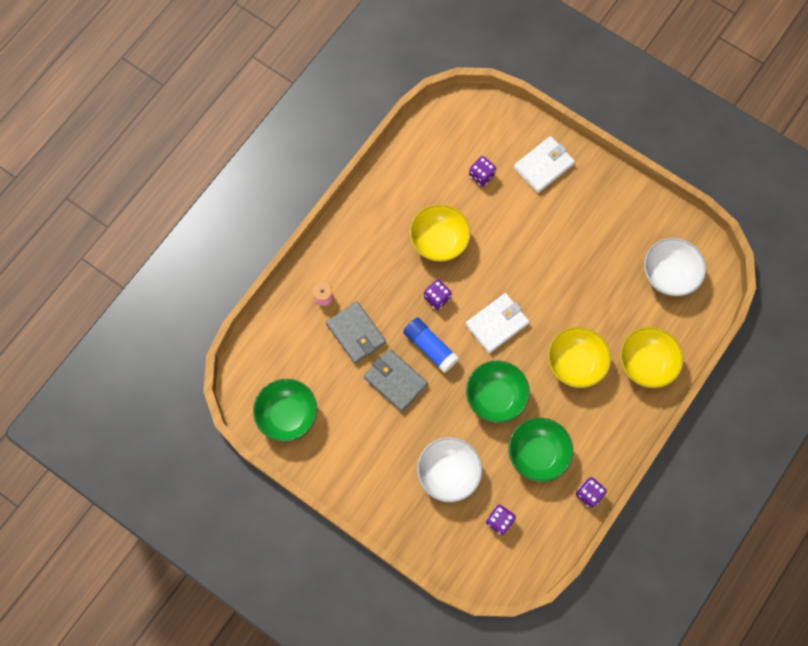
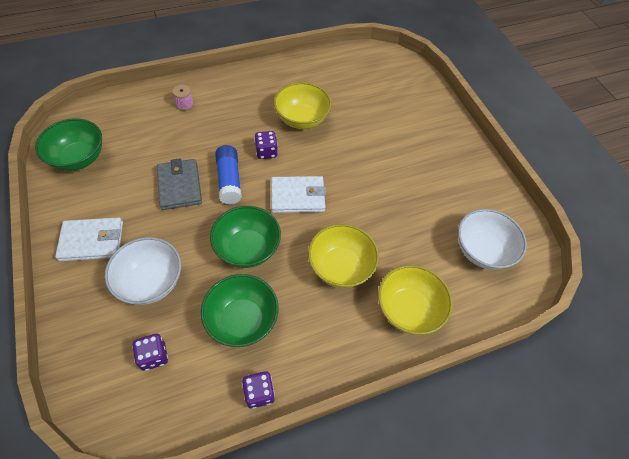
camera: 30 degrees right, 15 degrees down
grey wallet [326,301,386,364] -> none
purple dice [469,156,496,187] -> none
white wallet [514,136,575,193] -> white wallet moved to [55,218,123,262]

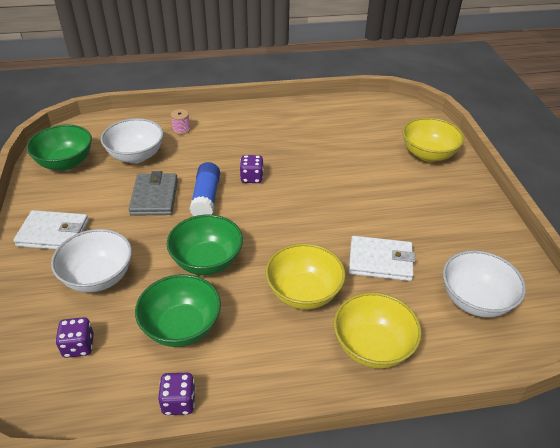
camera: 15 degrees right, 15 degrees down
white wallet [271,176,326,213] -> white wallet moved to [349,236,415,281]
yellow bowl [274,82,331,129] -> yellow bowl moved to [402,117,464,162]
none -> white bowl [101,118,163,163]

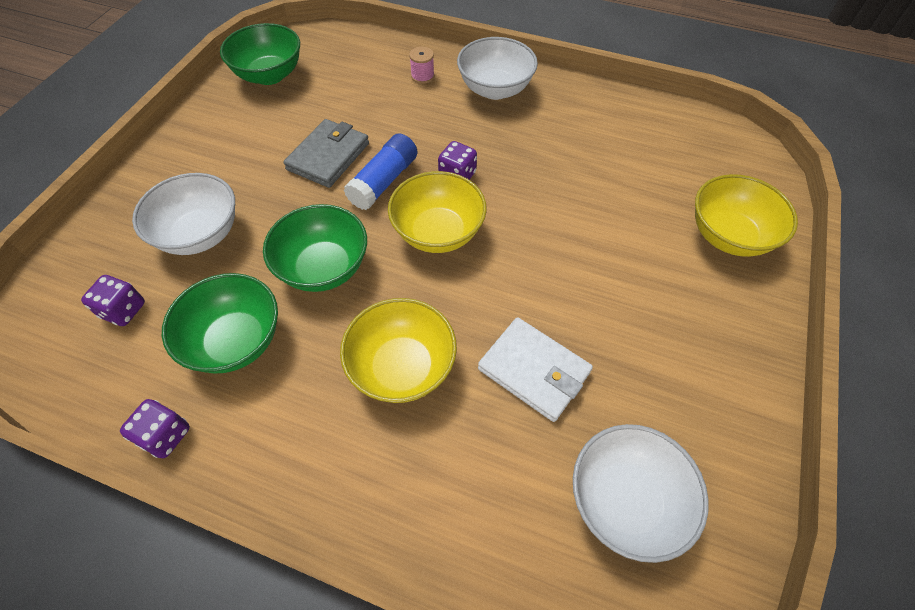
camera: 30 degrees right, 15 degrees up
white wallet [13,210,89,250] -> none
white bowl [101,118,163,163] -> white bowl moved to [457,37,538,100]
yellow bowl [334,292,422,369] -> yellow bowl moved to [388,171,487,253]

